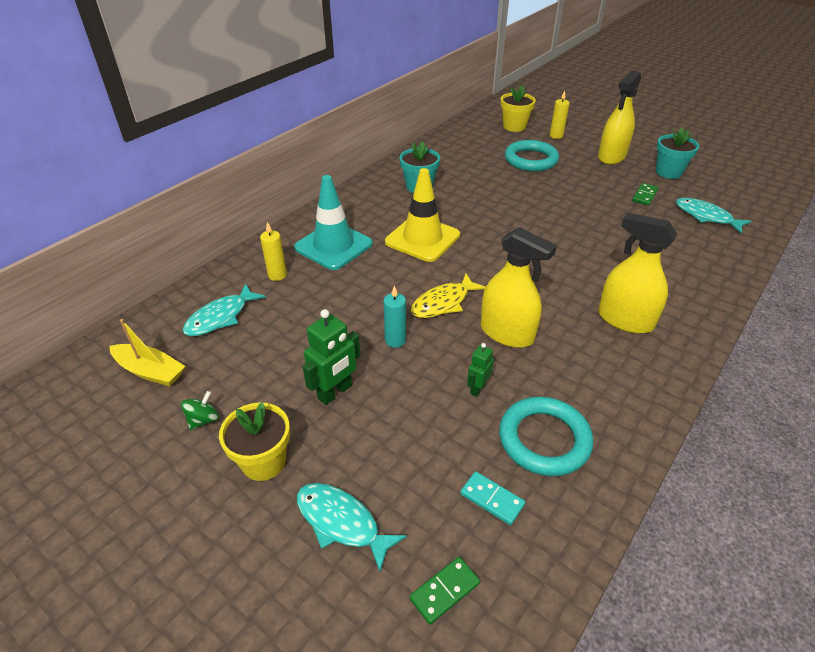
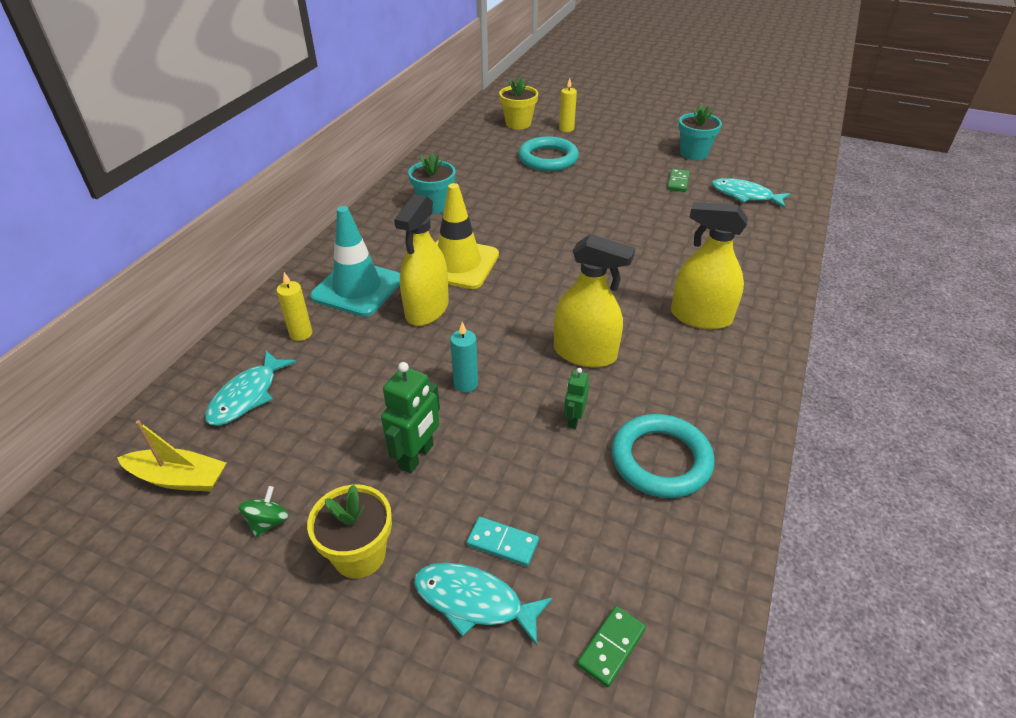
camera: 15 degrees left, 0 degrees up
yellow fish [411,274,486,318] -> none
turquoise domino [460,471,525,525] -> turquoise domino moved to [467,517,539,566]
yellow spray bottle [598,71,641,165] -> yellow spray bottle moved to [394,194,449,326]

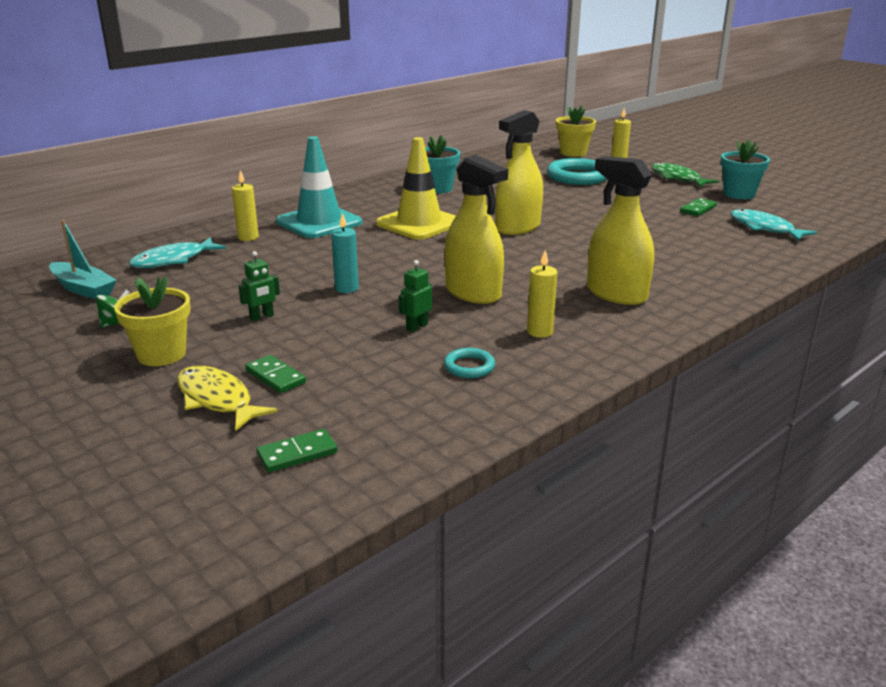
camera: 25 degrees right, 15 degrees down
yellow boat [117,420,226,492] -> turquoise boat [49,220,117,300]
green robot [381,362,440,473] -> green robot [238,251,280,321], size x0.59
yellow spray bottle [394,194,449,326] -> yellow spray bottle moved to [495,110,543,235]
turquoise fish [414,563,553,646] -> yellow fish [177,366,278,431]
turquoise domino [467,517,539,566] -> green domino [245,355,306,393]
turquoise ring [611,414,714,498] -> turquoise ring [444,348,495,378], size x0.49
none -> yellow candle [527,250,557,338]
none -> green fish [651,162,719,187]

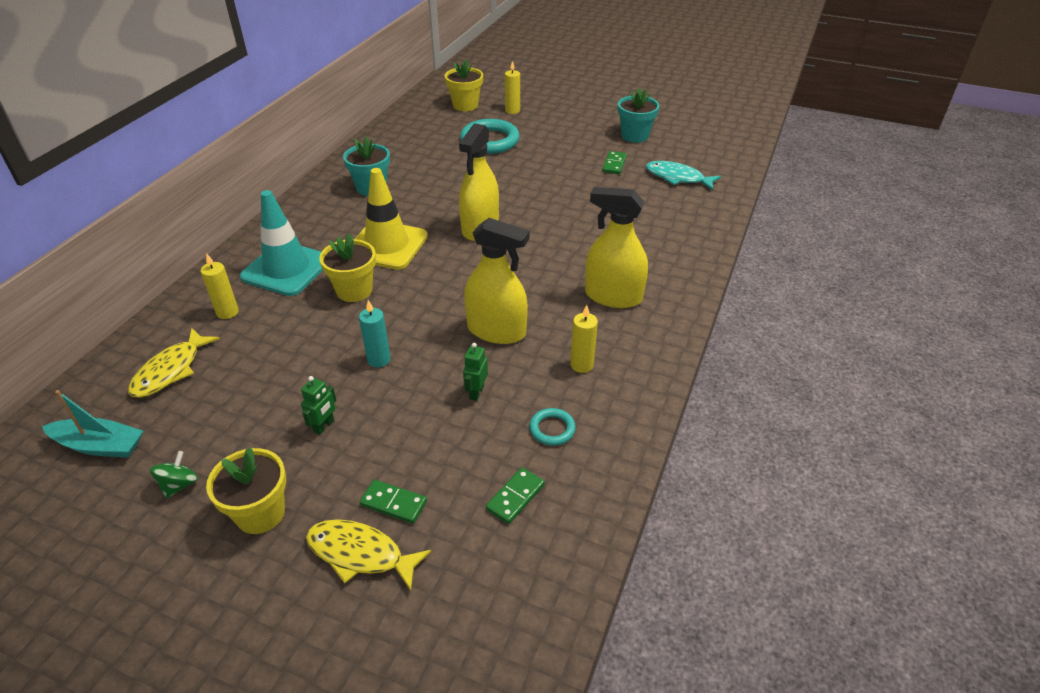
camera: 25 degrees left, 15 degrees up
turquoise fish [129,237,226,268] -> yellow fish [128,328,220,398]
green domino [257,429,338,472] -> green domino moved to [486,467,545,524]
green fish [651,162,719,187] -> none
none -> yellow flower pot [319,233,376,302]

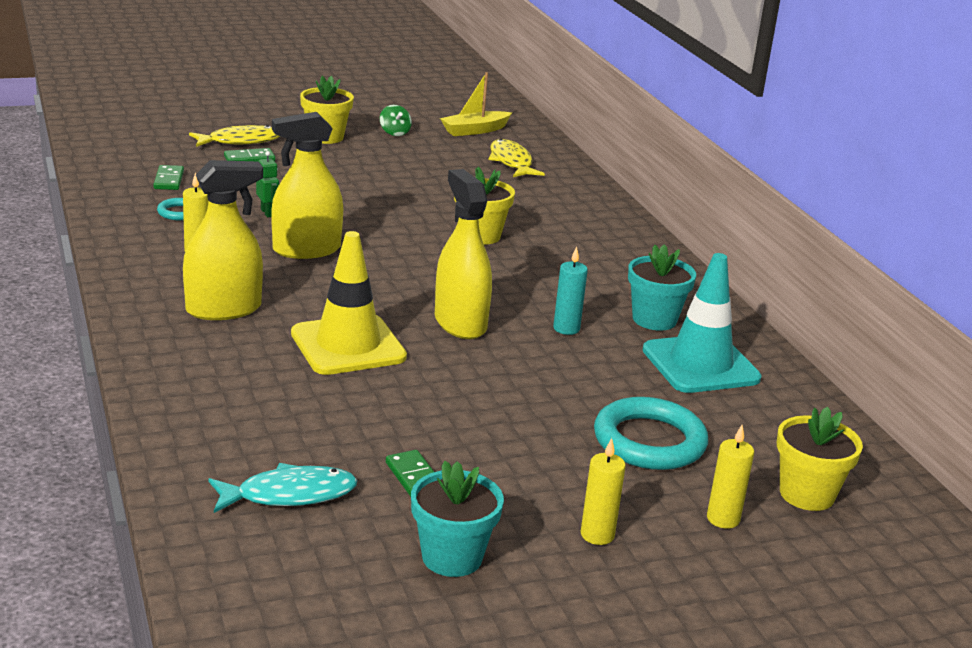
camera: 135 degrees right, 15 degrees down
turquoise boat [42,390,143,458] -> yellow boat [440,72,512,136]
yellow candle [201,254,239,319] -> yellow candle moved to [581,438,626,545]
turquoise traffic cone [240,190,323,296] -> turquoise traffic cone moved to [643,253,761,393]
green robot [301,376,336,435] -> none
yellow traffic cone [355,168,428,270] -> yellow traffic cone moved to [291,231,407,375]
turquoise candle [359,300,391,367] -> turquoise candle moved to [553,247,588,335]

